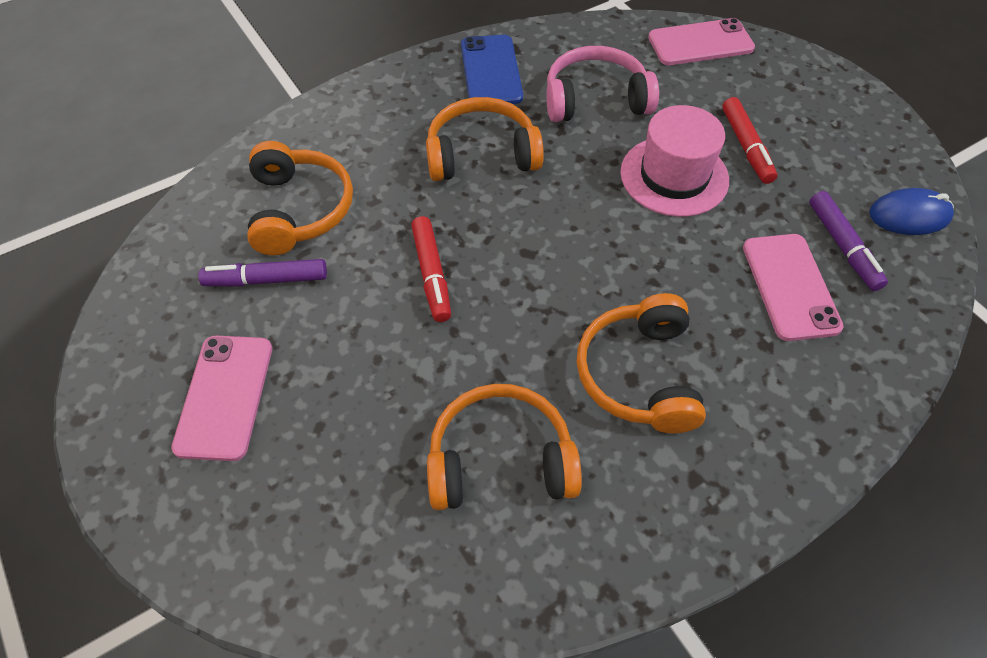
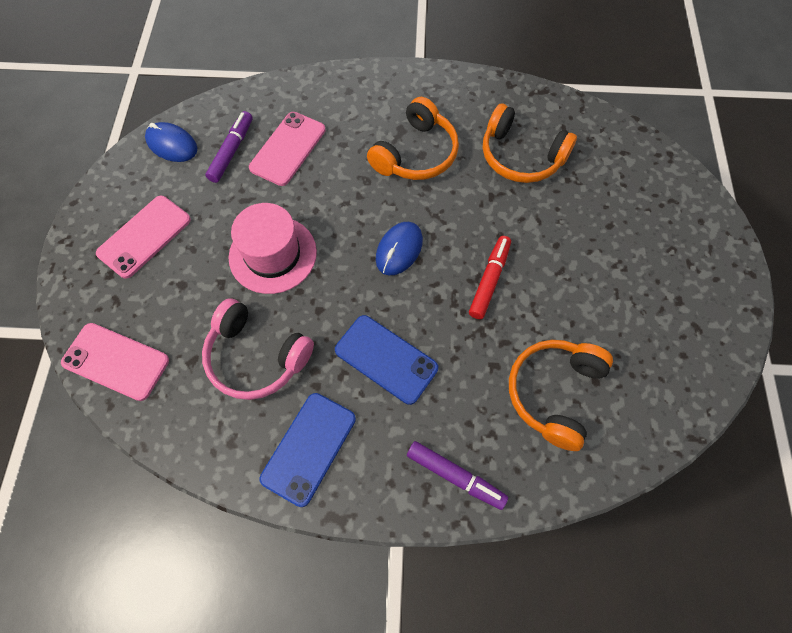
camera: 145 degrees left, 10 degrees up
pink phone [171,336,272,461] -> pink phone moved to [96,196,191,279]
purple marker [198,259,327,286] -> purple marker moved to [407,441,508,510]
orange headphones [426,97,544,181] -> blue phone [335,315,438,405]
red marker [722,97,777,184] -> none
none -> blue mouse [376,222,423,275]

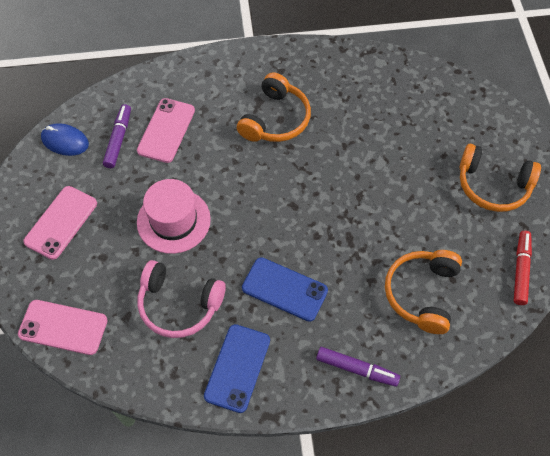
camera: 10 degrees left, 5 degrees down
blue mouse [376,222,423,275] -> none
red marker [469,236,511,319] -> red marker moved to [514,231,532,305]
orange headphones [483,104,577,183] -> orange headphones moved to [460,144,541,212]

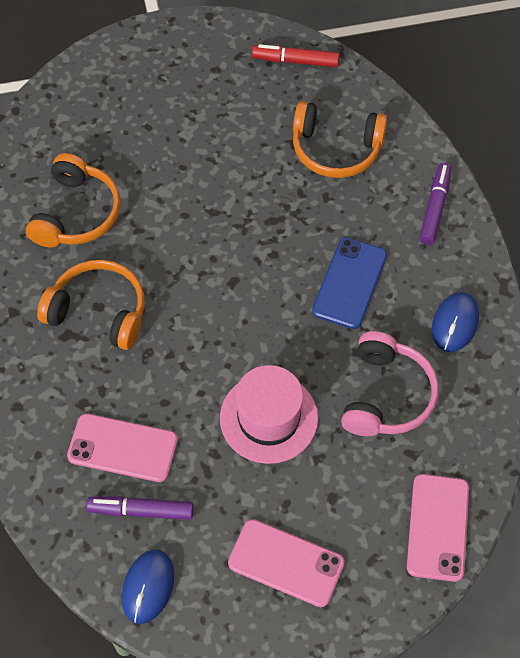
camera: 95 degrees left, 0 degrees up
blue phone [204,324,270,413] -> blue mouse [432,292,479,352]
orange headphones [460,144,541,212] -> orange headphones moved to [26,153,121,248]

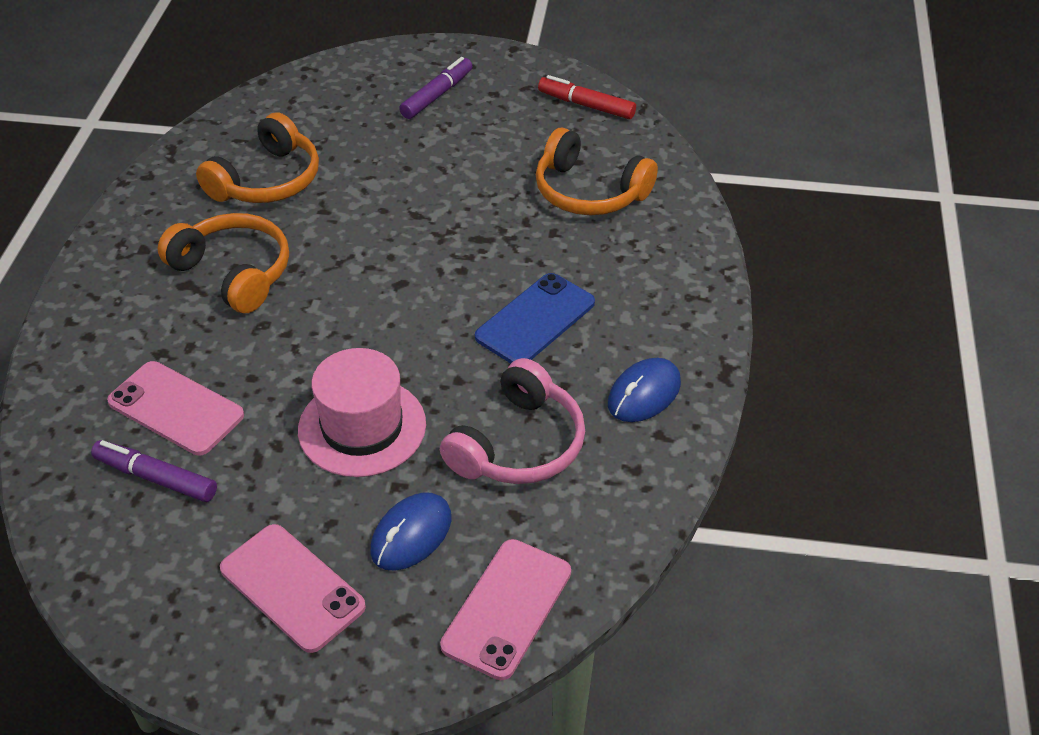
camera: 20 degrees right, 15 degrees down
blue mouse [122,549,175,624] -> blue mouse moved to [370,492,452,571]
purple marker [420,163,451,245] -> purple marker moved to [399,57,472,119]

